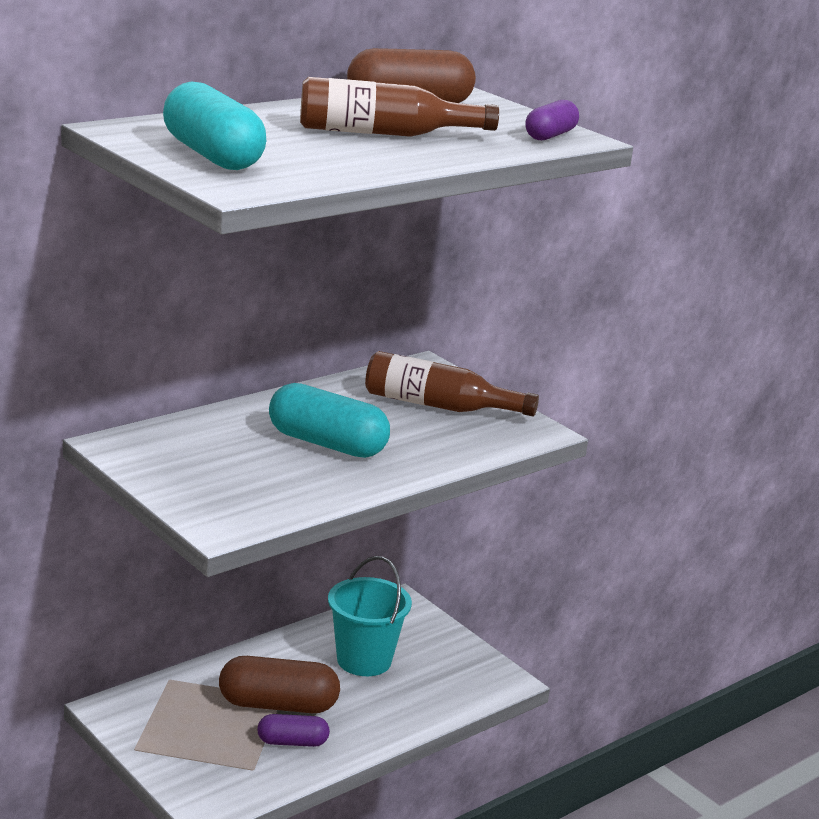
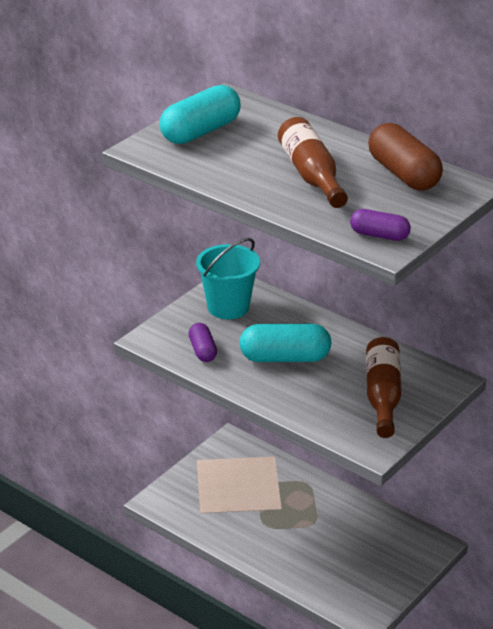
camera: 80 degrees right, 10 degrees up
brown capsule [219,656,340,713] -> none
purple capsule [257,714,330,747] -> purple capsule moved to [189,323,217,362]
turquoise capsule [269,383,390,458] -> turquoise capsule turned 75 degrees clockwise [239,324,332,362]
turquoise bucket [328,556,412,676] -> turquoise bucket moved to [196,238,260,319]

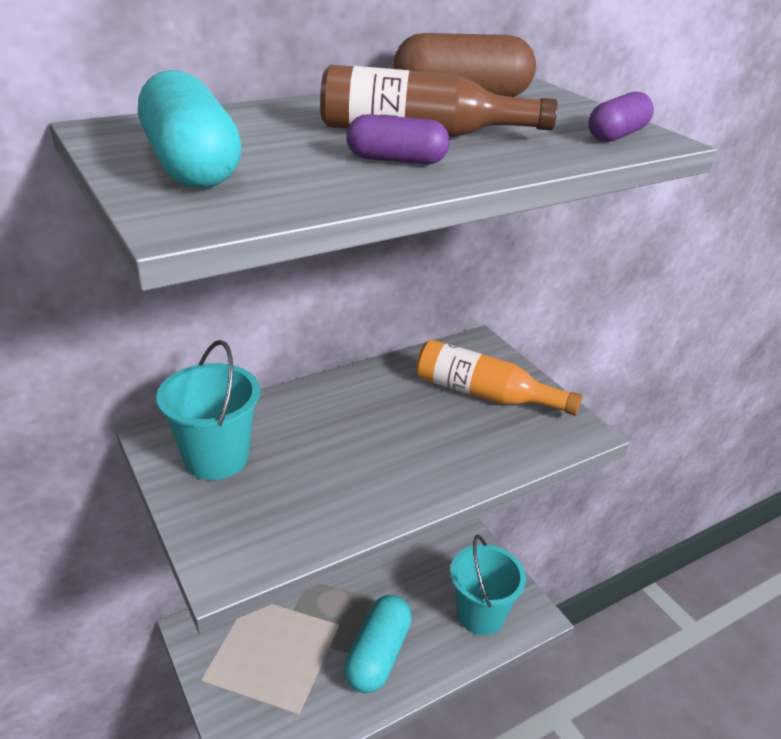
camera: 70 degrees left, 0 degrees up
purple capsule [189,323,217,362] -> purple capsule moved to [346,114,450,164]
turquoise capsule [239,324,332,362] -> turquoise capsule moved to [344,595,412,693]
brown bottle [366,337,401,438] -> orange bottle [416,340,582,416]
none -> turquoise bucket [450,535,526,635]

